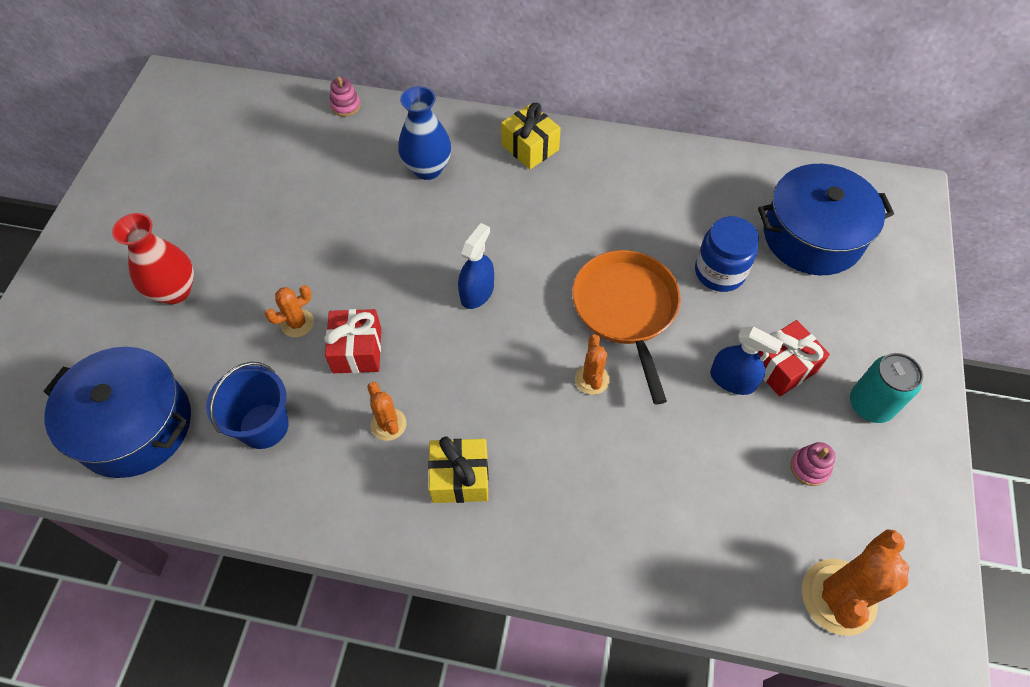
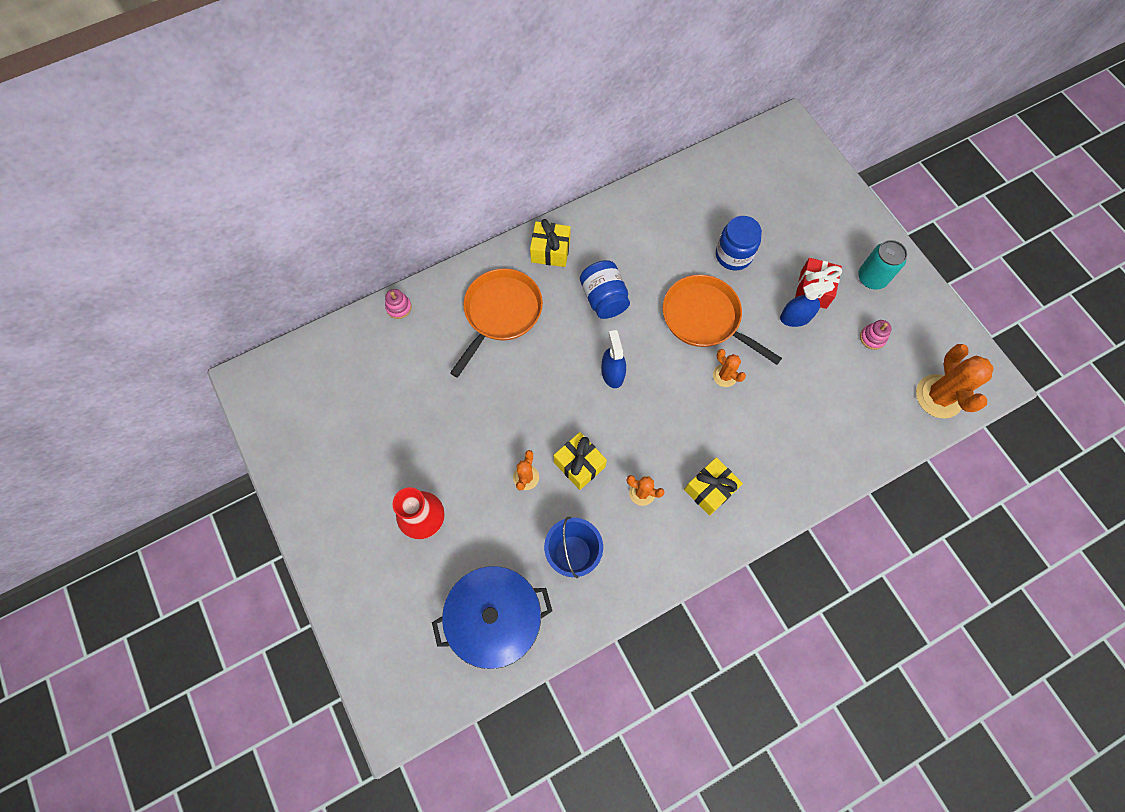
camera: 40 degrees left, 10 degrees up
red gift [324,309,381,373] -> yellow gift [554,432,607,490]
blue vase [398,86,451,180] -> orange pan [450,268,543,378]
blue pot [758,164,894,275] -> none
none -> blue jar [580,260,630,319]

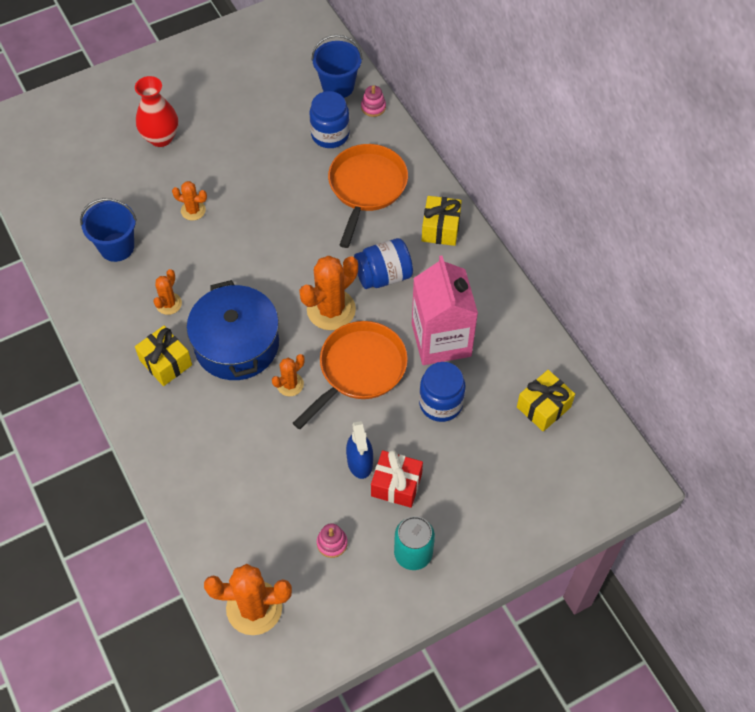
camera: 90 degrees right, 10 degrees down
blue pot [432,566,552,669] -> blue pot moved to [187,280,279,380]
orange pan [450,268,543,378] -> orange pan turned 105 degrees counterclockwise [328,144,408,248]
yellow gift [554,432,607,490] -> yellow gift moved to [517,370,575,431]
blue spray bottle [601,330,626,388] -> none
none -> orange cactus [299,256,358,330]
none -> blue jar [309,91,350,148]
none -> blue bucket [312,35,363,98]
none -> pink carton [412,255,478,365]

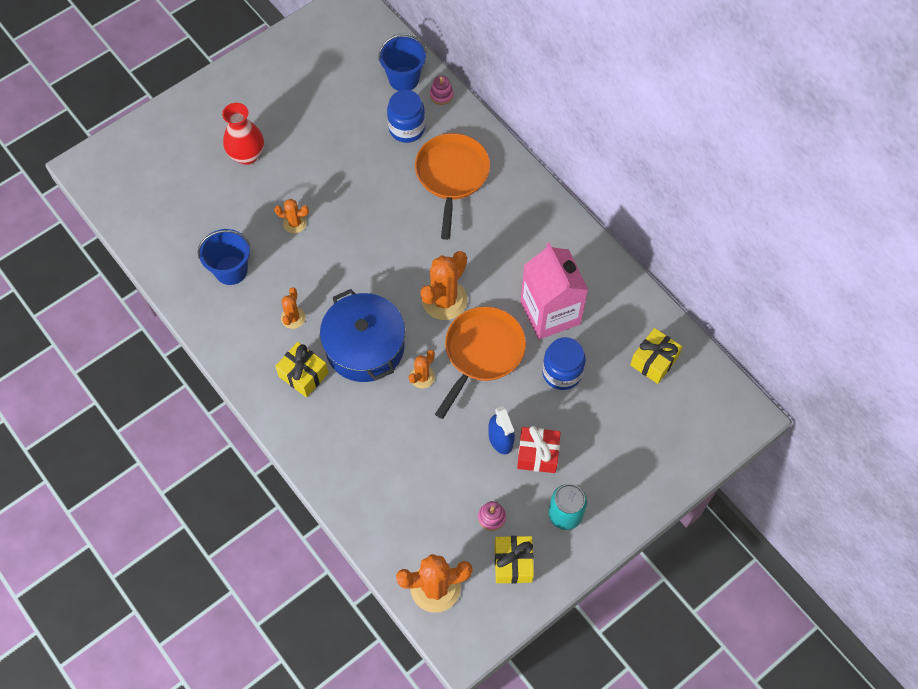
camera: 10 degrees left, 5 degrees up
blue jar [354,238,413,289] -> none
yellow gift [422,196,462,246] -> yellow gift moved to [495,536,534,584]

